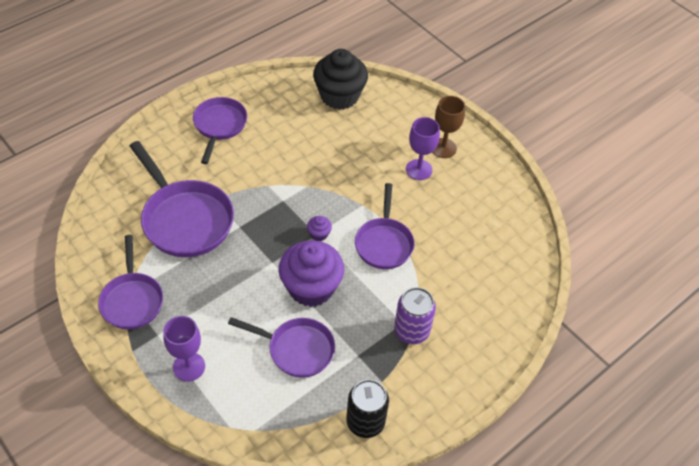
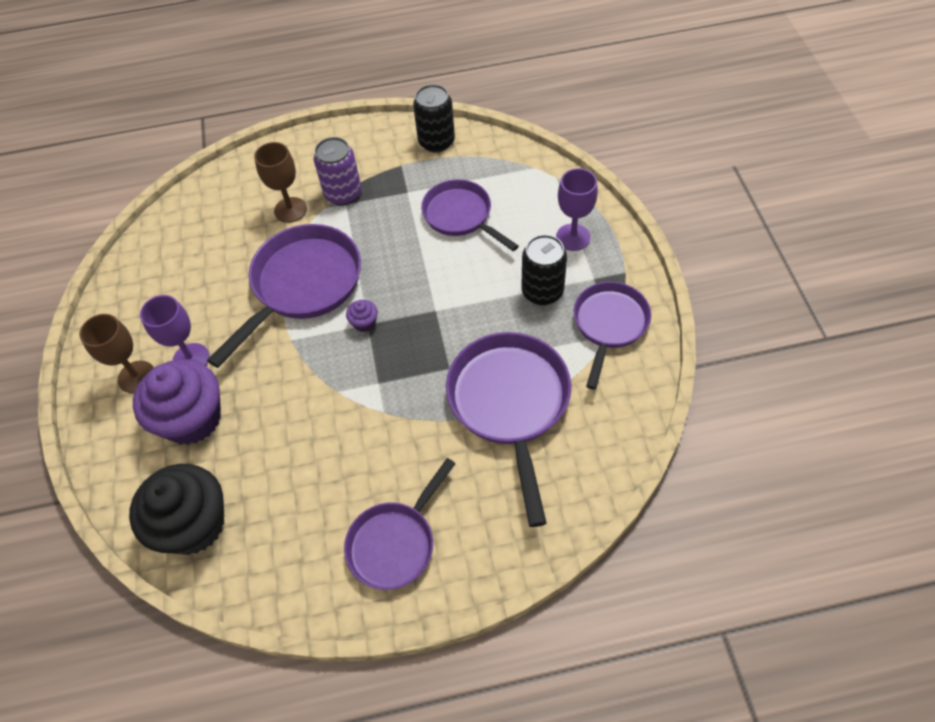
camera: 145 degrees left, 5 degrees up
purple cupcake [279,240,344,307] -> purple cupcake moved to [133,359,221,445]
purple pan [355,183,415,269] -> purple pan [207,224,361,368], size x1.54
none -> brown goblet [254,142,307,223]
none -> black can [521,235,567,305]

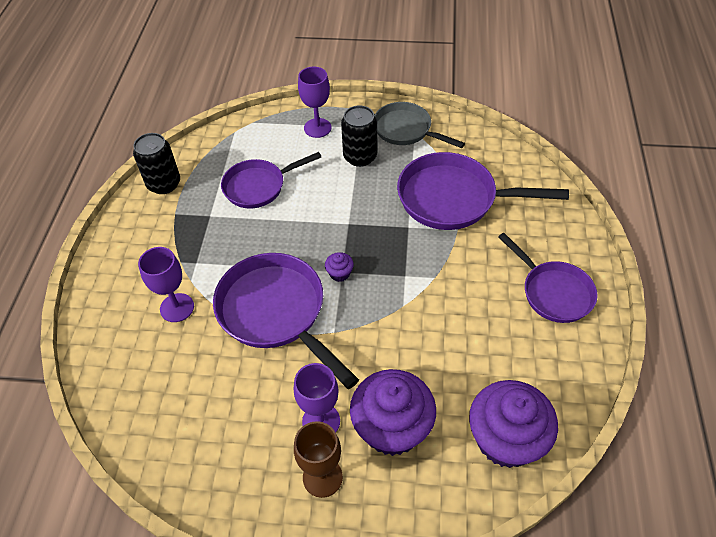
camera: 75 degrees left, 5 degrees down
black cupcake [129,464,224,555] -> purple cupcake [469,380,558,468]
brown goblet [254,142,307,223] -> purple goblet [138,247,194,322]
purple can [314,137,361,206] -> none
purple pan [574,282,651,390] -> grey pan [374,102,465,148]

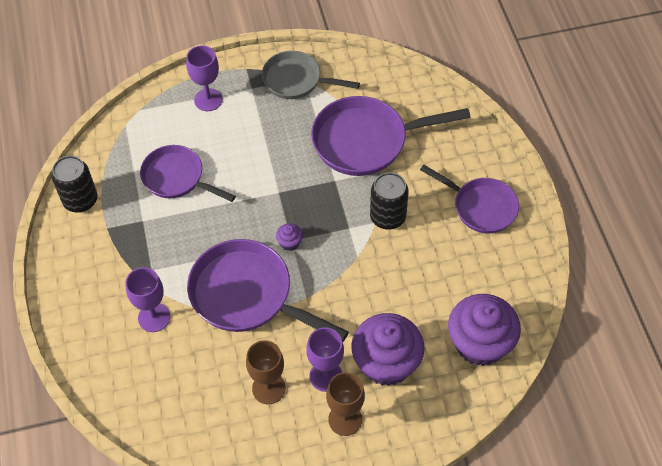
camera: 20 degrees left, 5 degrees up
purple pan [221,152,321,209] -> purple pan turned 75 degrees clockwise [140,145,236,202]
black can [341,105,377,167] -> black can moved to [370,172,409,230]
none -> brown goblet [246,340,286,404]

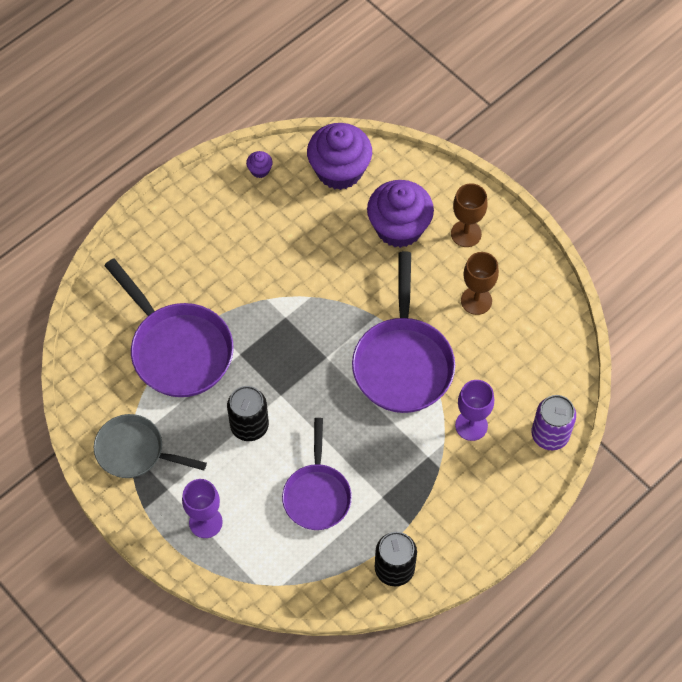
camera: 120 degrees left, 5 degrees up
grey pan [262,51,360,99] -> grey pan turned 120 degrees clockwise [94,414,207,478]
purple cupcake [276,223,303,251] -> purple cupcake moved to [246,151,273,178]
purple goblet [306,327,344,392] -> none
black can [370,172,409,230] -> black can moved to [227,386,269,441]
purple pan [420,165,519,233] -> none
none -> purple can [531,395,576,450]

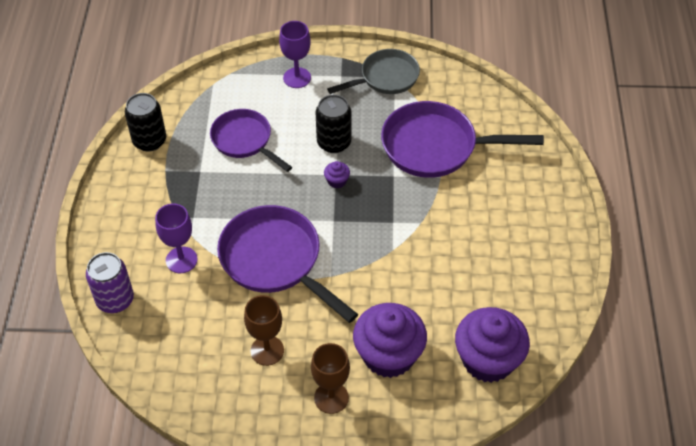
camera: 135 degrees right, 10 degrees down
purple cupcake [246,151,273,178] -> purple cupcake moved to [324,161,350,188]

